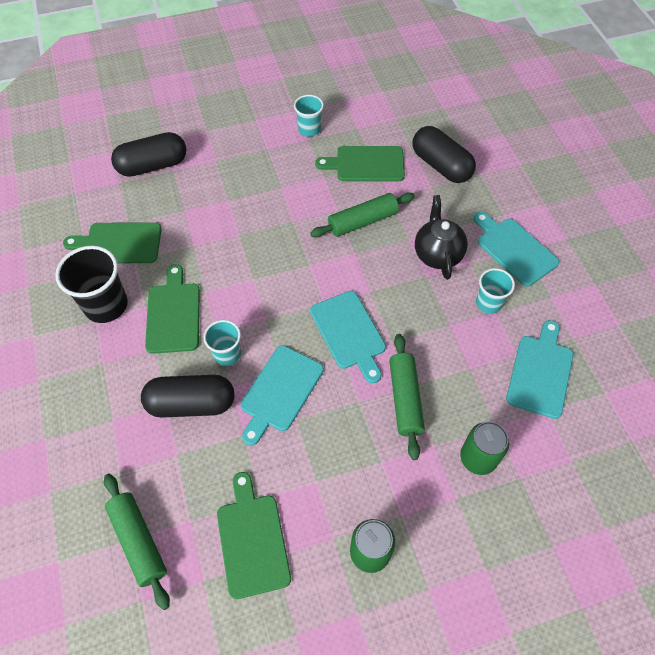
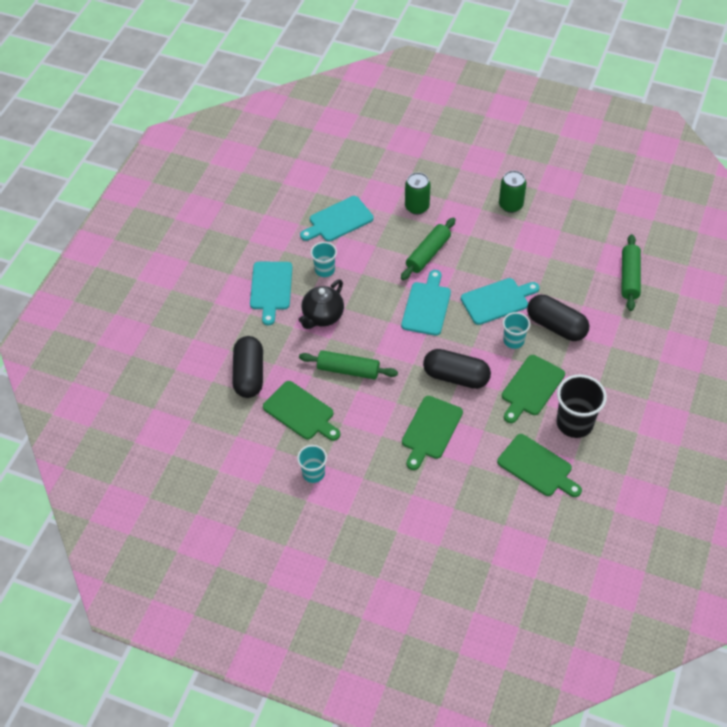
camera: 140 degrees left, 5 degrees down
black capsule [111,132,186,177] -> black capsule moved to [423,349,491,389]
green cutting board [217,472,291,599] -> green cutting board moved to [402,396,463,470]

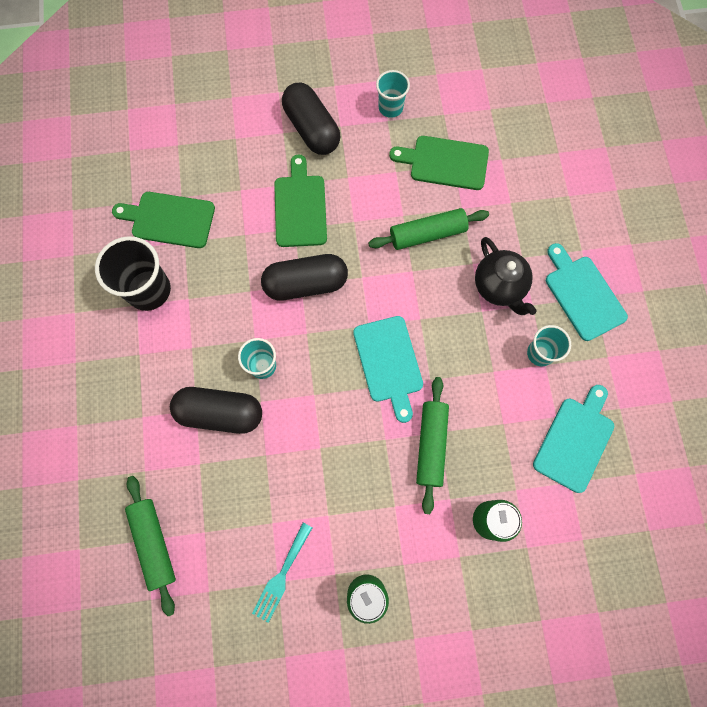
camera: 150 degrees right, 20 degrees up
black capsule [232,336,263,398] -> black capsule moved to [282,82,340,155]
black teapot [299,279,344,329] -> black teapot turned 150 degrees clockwise [475,237,537,315]
turquoise cutting board [461,278,539,325] -> none
green cutting board [502,355,565,423] -> none
none -> turquoise fork [252,523,313,623]

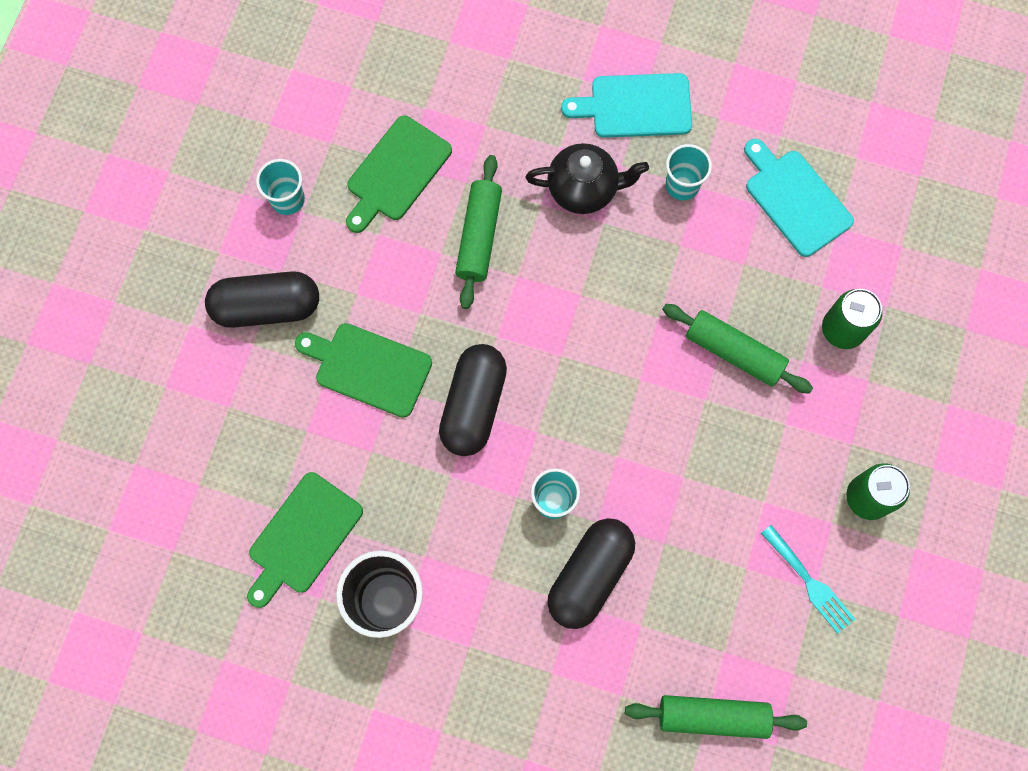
camera: 65 degrees left, 0 degrees up
turquoise cutting board [353,316,423,423] -> none

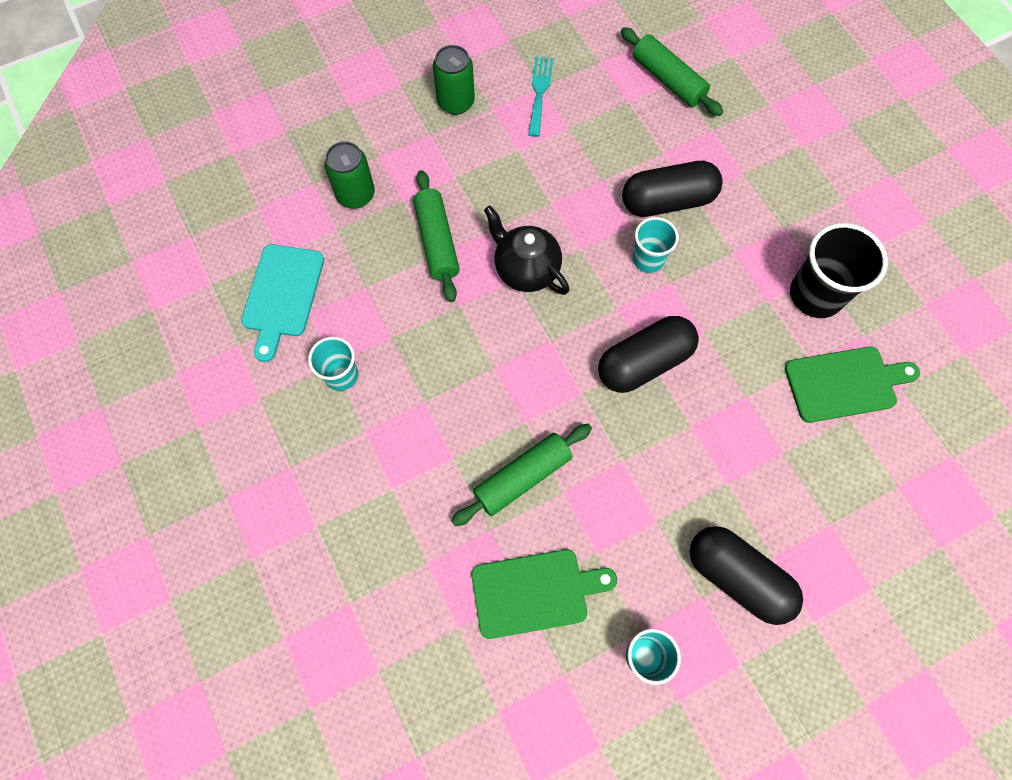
camera: 135 degrees left, 5 degrees down
green cutting board [295,323,432,418] -> none
black teapot [525,143,649,214] -> black teapot moved to [484,206,569,295]
turquoise cutting board [561,73,692,138] -> none

